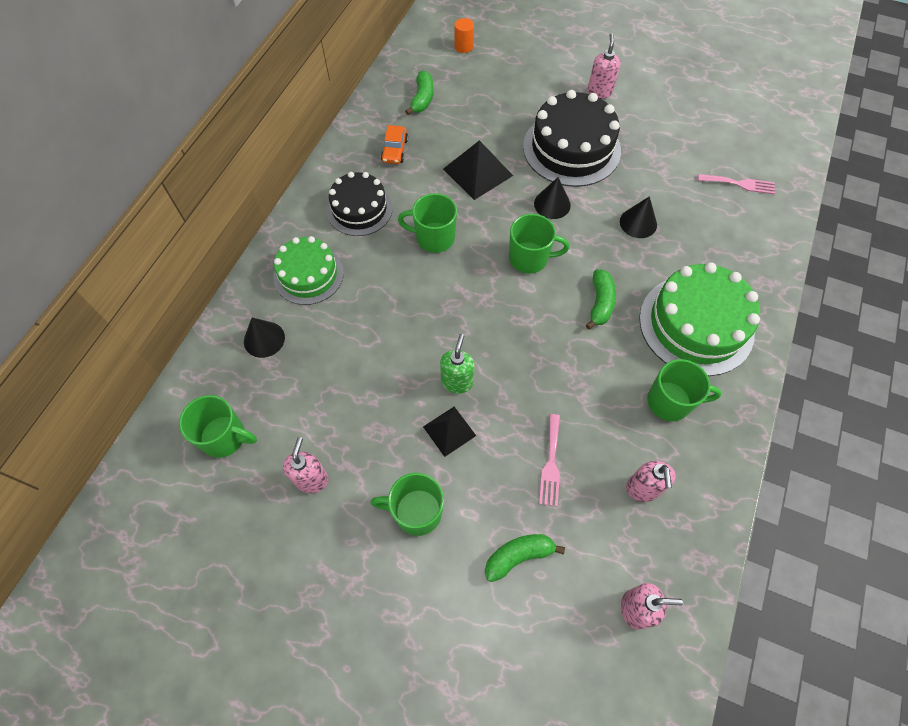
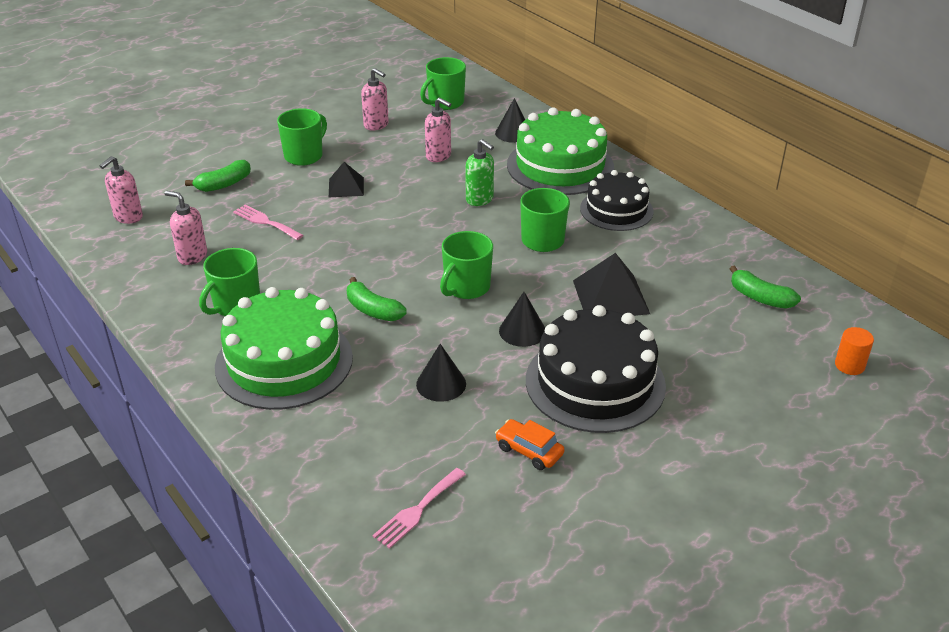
camera: 120 degrees right, 25 degrees down
green cake [273,236,344,305] -> green cake [507,107,614,195], size x1.56
orange car [381,125,408,164] -> orange car moved to [495,419,565,470]
green soap dispenser [440,334,475,394] -> green soap dispenser moved to [465,139,494,206]
green banana [485,534,565,582] -> green banana turned 45 degrees clockwise [185,160,251,192]
pink soap dispenser [587,33,621,99] -> pink soap dispenser moved to [425,97,451,162]

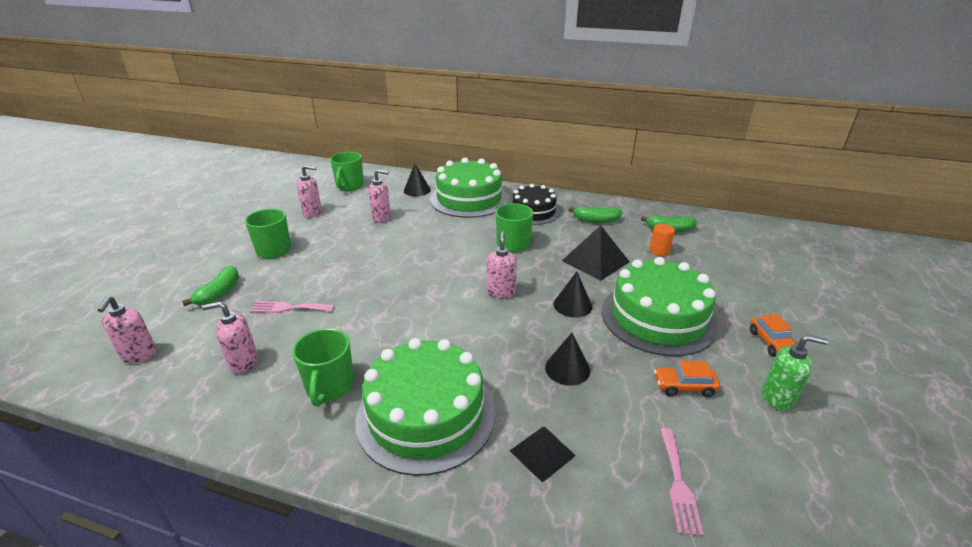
camera: 35 degrees left, 5 degrees down
black pyramid [329,162,364,197] -> black pyramid moved to [510,427,576,483]
green banana [347,277,407,321] -> green banana moved to [569,206,622,223]
green mug [440,231,493,299] -> pink soap dispenser [487,231,517,299]
green soap dispenser [465,139,494,206] -> green soap dispenser moved to [762,335,828,411]
black cake [526,305,666,433] -> green cake [602,257,718,356]
orange cylinder [835,327,874,375] -> orange cylinder moved to [649,224,675,256]
none -> orange car [750,314,796,357]

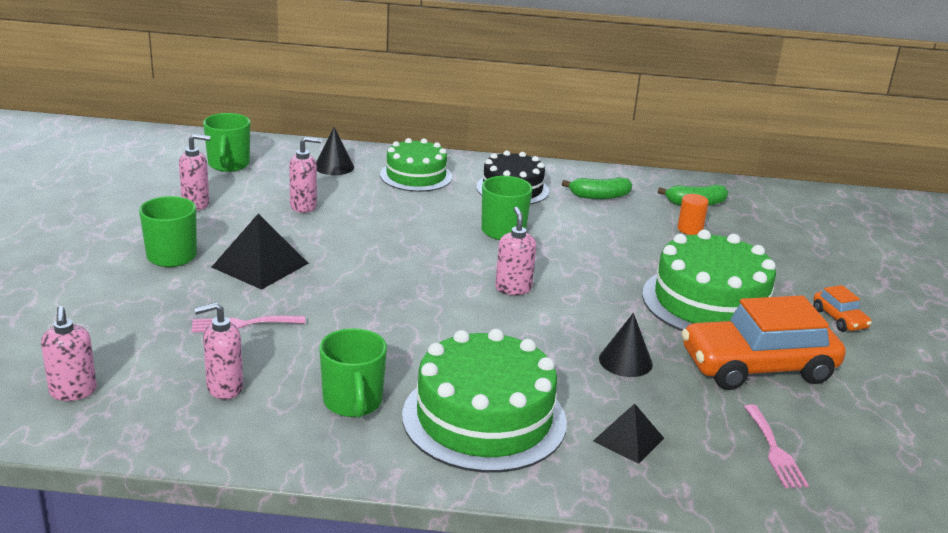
camera: 15 degrees left, 5 degrees down
green banana [182,266,239,306] -> none
green cake [430,158,508,218] -> green cake [380,138,452,192], size x0.64
black cone [554,271,592,318] -> none
black pyramid [562,225,630,281] -> black pyramid moved to [212,214,309,290]
orange car [654,361,720,397] -> orange car [681,295,846,390], size x2.24
green soap dispenser [762,335,828,411] -> none

